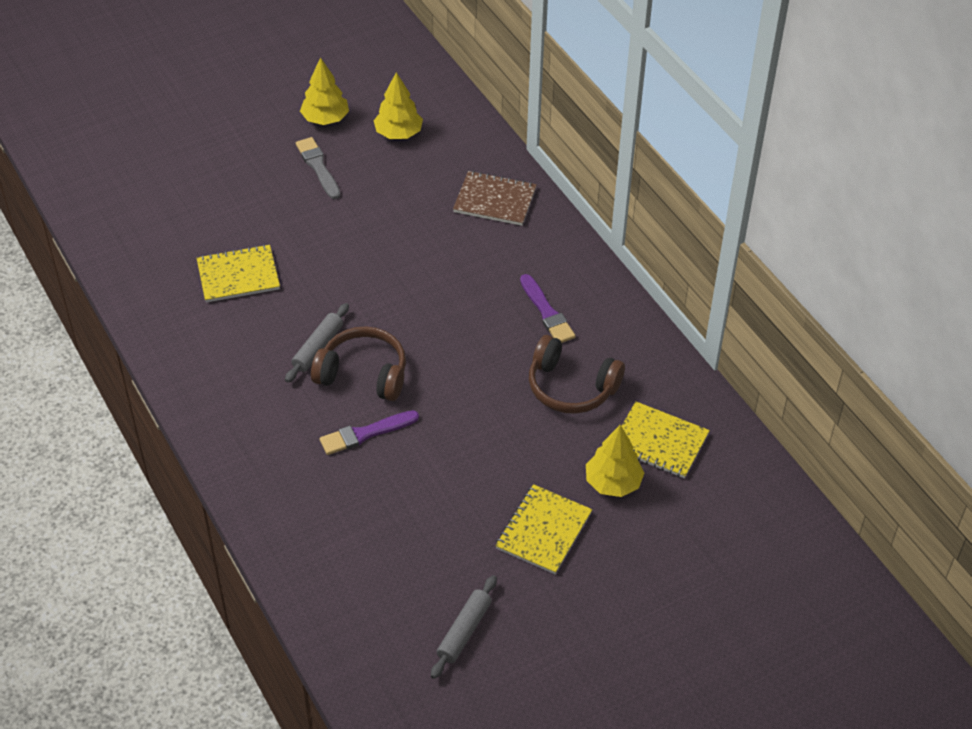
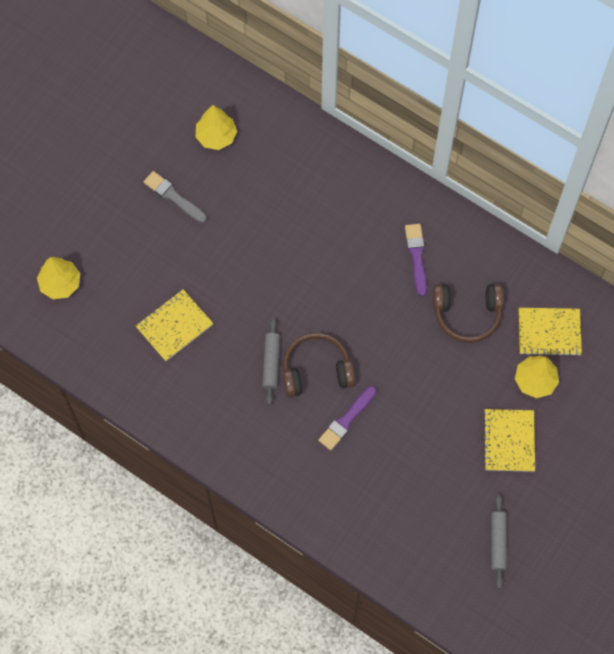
camera: 25 degrees left, 20 degrees up
yellow tree [300,57,349,125] -> yellow tree moved to [37,257,80,299]
brown notebook [453,171,537,226] -> none
purple brush [520,274,575,343] -> purple brush turned 135 degrees counterclockwise [405,224,427,296]

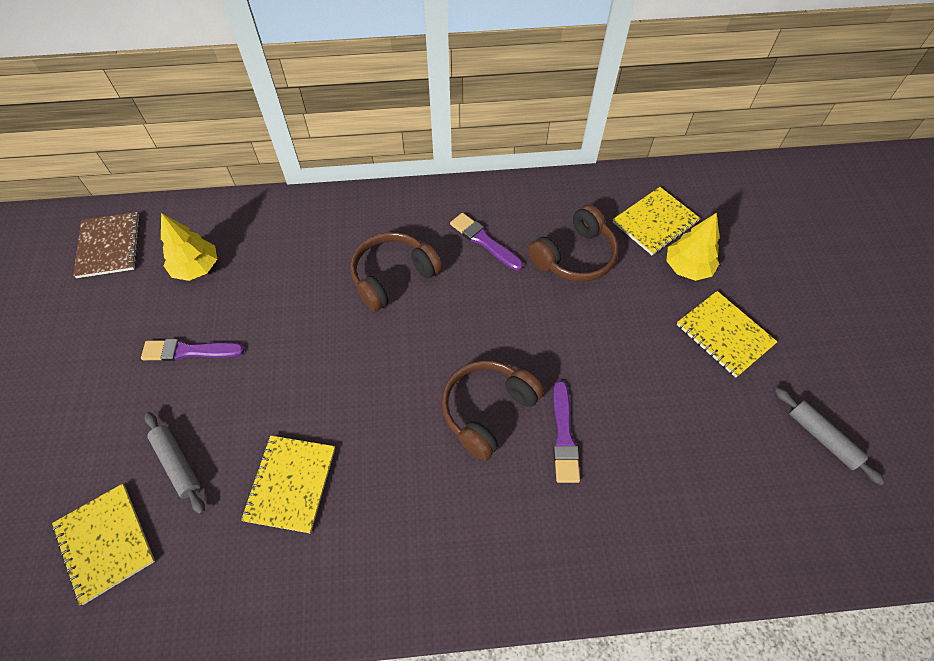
camera: 40 degrees left, 10 degrees down
yellow tree [37,257,80,299] -> yellow notebook [52,484,155,605]
grey brush [144,171,207,223] -> purple brush [141,339,244,361]
grey rolling pin [263,318,280,405] -> grey rolling pin moved to [145,412,205,514]
none -> brown notebook [73,212,140,278]
none -> brown headphones [350,232,442,312]

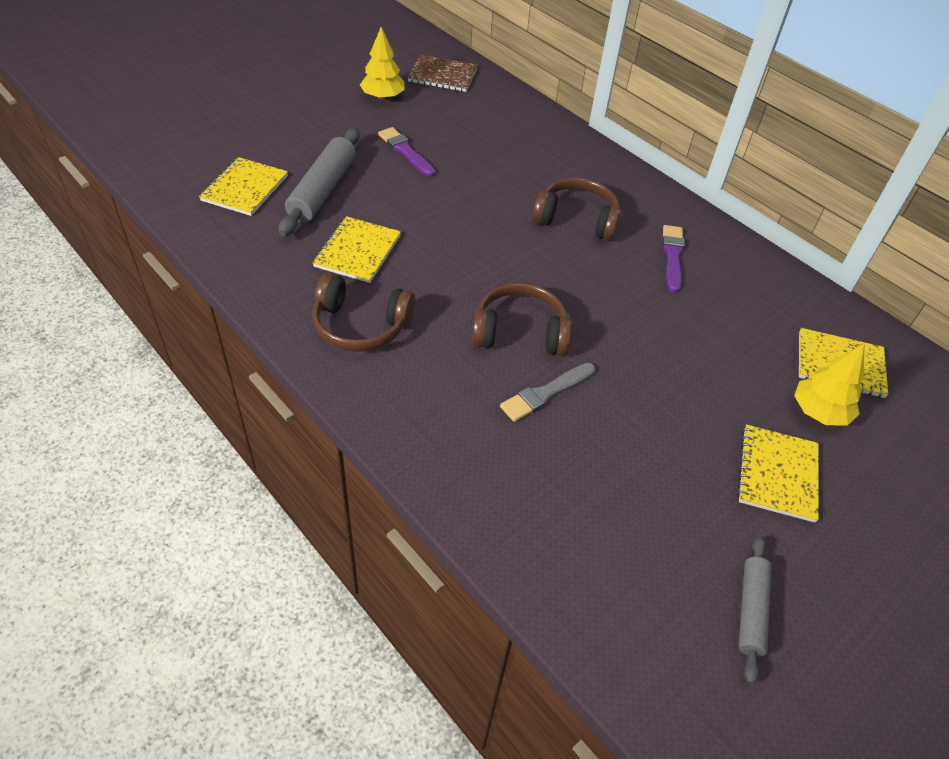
camera: 50 degrees right, 10 degrees down
brown notebook [73,212,140,278] -> brown notebook turned 60 degrees clockwise [407,55,478,92]
grey rolling pin [145,412,205,514] -> grey rolling pin [278,128,360,237], size x1.69
yellow tree [161,213,217,281] -> yellow tree moved to [360,27,405,100]
yellow notebook [241,435,335,533] -> yellow notebook turned 45 degrees counterclockwise [313,216,401,283]
brown headphones [528,205,619,282] -> brown headphones moved to [312,273,415,352]
purple brush [553,381,580,483] -> grey brush [500,363,595,422]

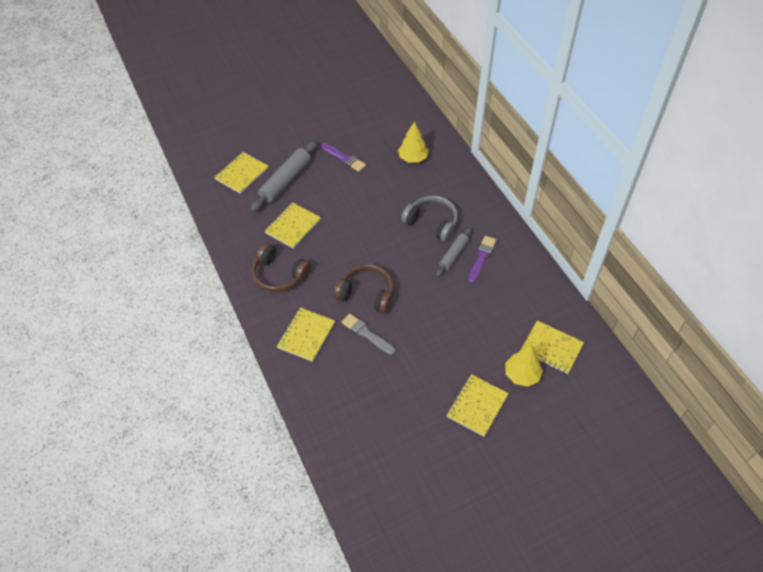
camera: 20 degrees right, 5 degrees up
yellow tree [360,27,405,100] -> yellow tree moved to [398,121,429,163]
purple brush [378,127,435,177] -> purple brush turned 150 degrees clockwise [321,143,366,172]
brown notebook [407,55,478,92] -> none
grey brush [500,363,595,422] -> grey brush turned 60 degrees clockwise [341,314,395,355]
brown headphones [533,178,621,241] -> grey headphones [401,196,458,242]
grey rolling pin [739,536,772,684] -> grey rolling pin moved to [436,228,471,277]
none -> yellow notebook [277,307,335,362]

